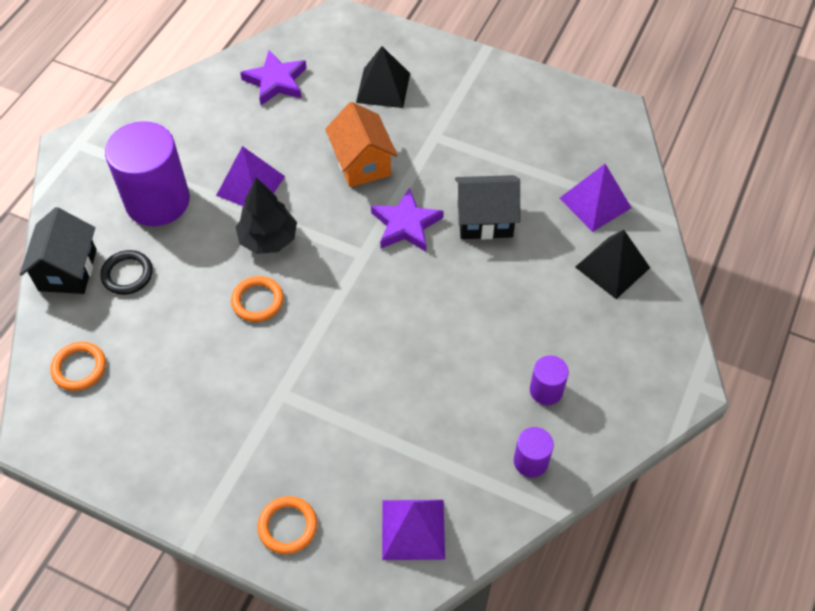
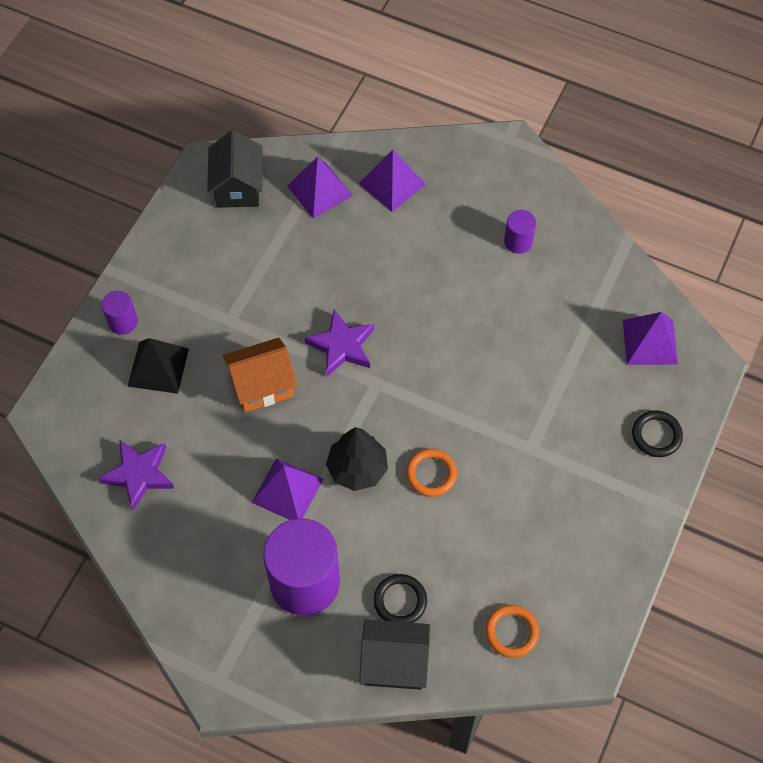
camera: 90 degrees left, 5 degrees up
orange ring [257,496,317,554] -> black ring [632,410,683,457]
black house [455,175,520,240] -> black house moved to [207,130,263,208]
purple cylinder [514,427,554,478] -> purple cylinder moved to [102,291,138,335]
black pyramid [575,230,650,299] -> purple pyramid [359,150,426,212]

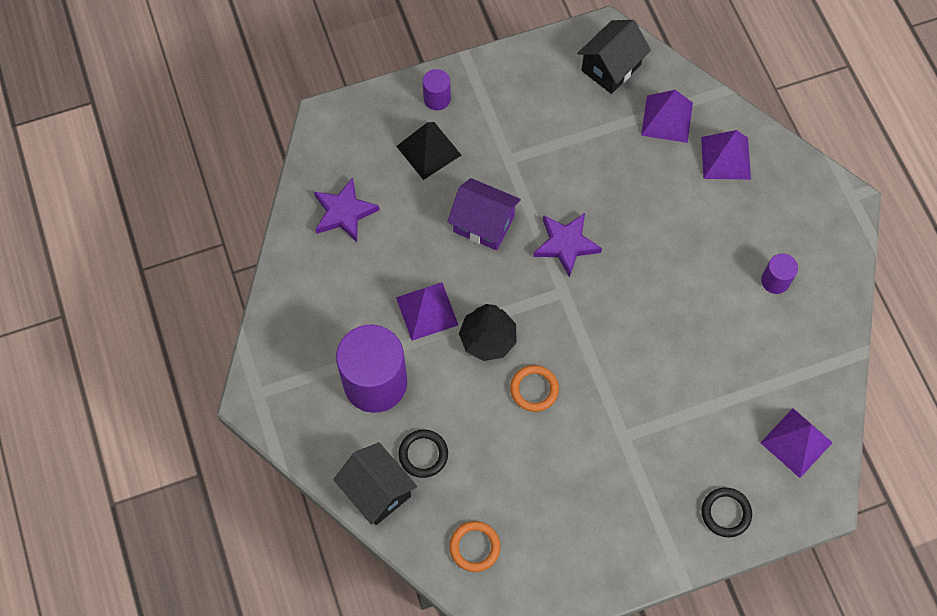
camera: 45 degrees right, 5 degrees up
orange house [223,338,297,412] -> purple house [447,178,521,250]

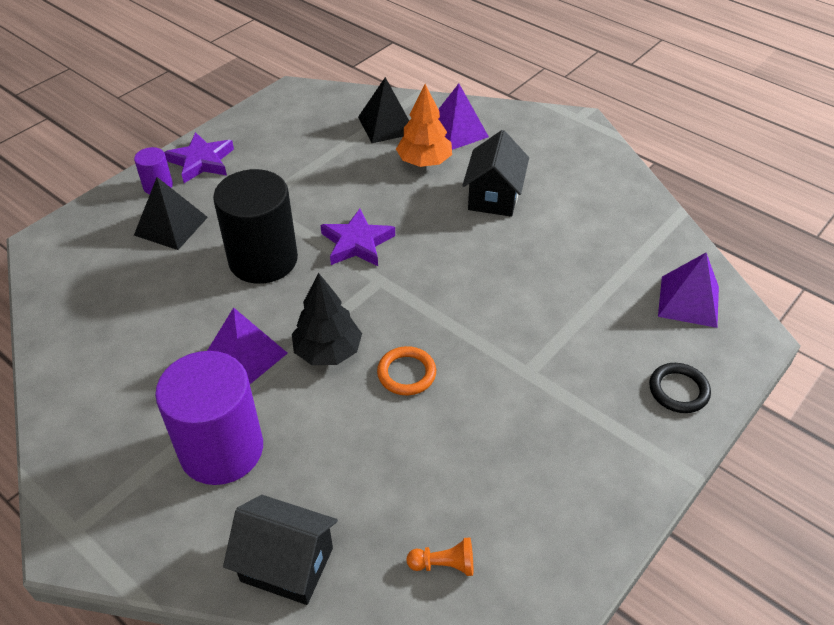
camera: 30 degrees left, 20 degrees down
purple star [314,178,380,242] -> purple star moved to [164,132,234,183]
black ring [399,429,448,478] -> none
purple house [447,178,521,250] -> black cylinder [213,169,298,284]
orange ring [449,521,501,572] -> orange pawn [407,538,473,576]
black house [577,20,651,94] -> black house moved to [462,130,529,217]
purple pyramid [641,90,693,143] -> black pyramid [358,77,409,143]
purple cylinder [761,253,798,294] -> none
none -> orange tree [396,84,452,167]

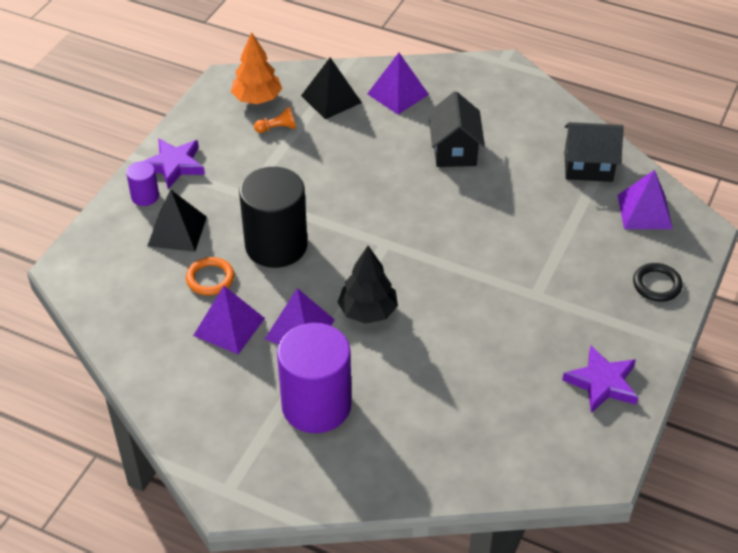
camera: 15 degrees left, 0 degrees up
black house [223,495,338,605] -> black house moved to [564,122,624,182]
purple star [321,209,395,266] -> purple star moved to [562,346,638,413]
orange ring [377,346,436,395] -> orange ring moved to [186,257,235,295]
orange tree [396,84,452,167] -> orange tree moved to [231,32,282,104]
orange pawn [407,538,473,576] -> orange pawn moved to [254,106,296,133]
none -> purple pyramid [193,286,265,354]

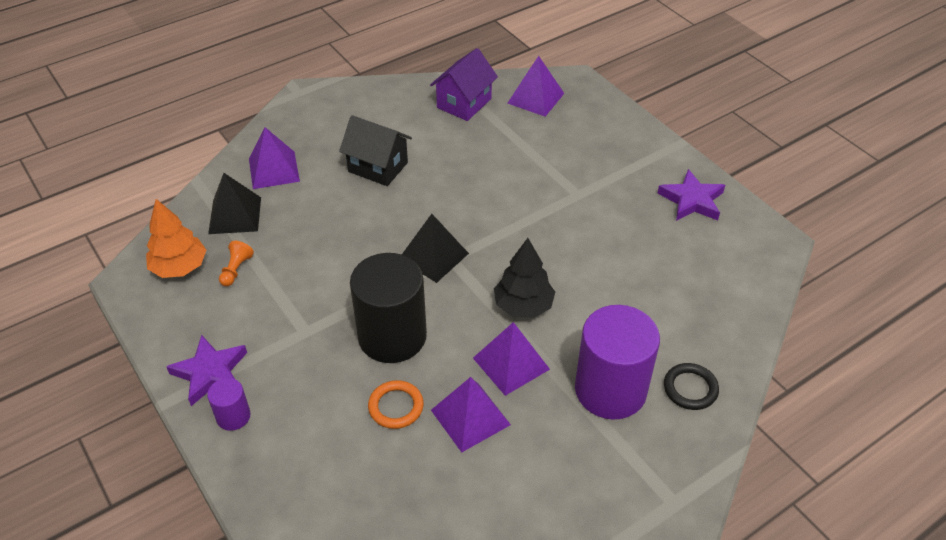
camera: 60 degrees left, 0 degrees up
black pyramid [147,189,207,252] -> black pyramid moved to [402,214,469,283]
black house [564,122,624,182] -> purple house [430,48,498,121]
black ring [633,263,683,302] -> black ring moved to [664,363,719,410]

